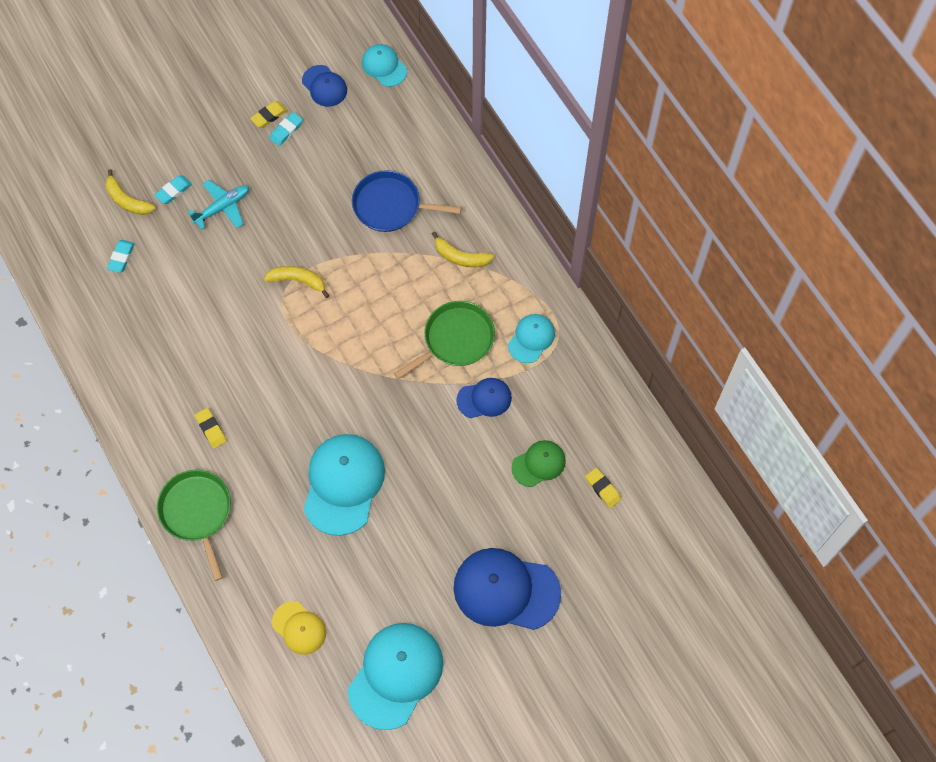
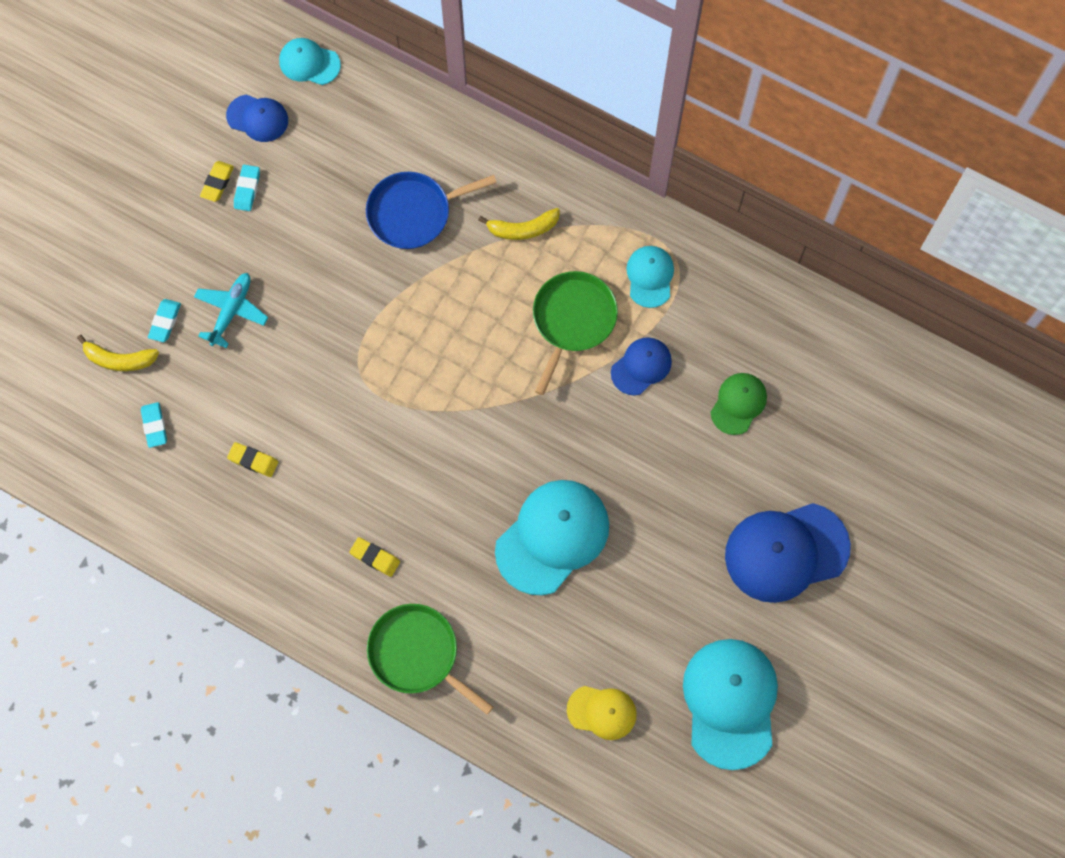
camera: 30 degrees left, 5 degrees up
yellow banana [264,266,329,298] -> none
turquoise cap [304,434,385,536] -> turquoise cap turned 60 degrees clockwise [495,480,609,595]
yellow eraser [585,468,621,508] -> yellow eraser moved to [227,442,278,477]

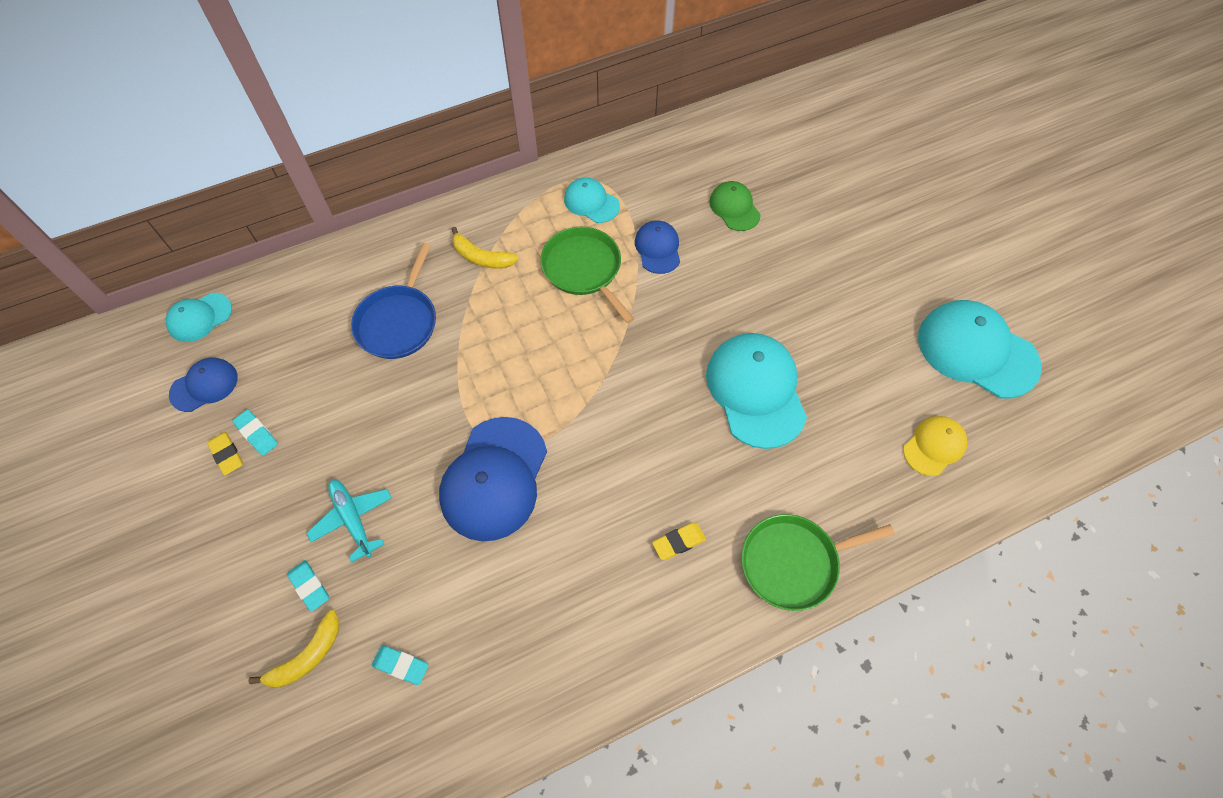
camera: 55 degrees left, 10 degrees down
yellow eraser [227,442,278,477] -> none
yellow banana [478,208,560,240] -> yellow banana turned 90 degrees clockwise [451,227,518,269]
blue cap [725,503,851,603] -> blue cap moved to [439,417,547,541]

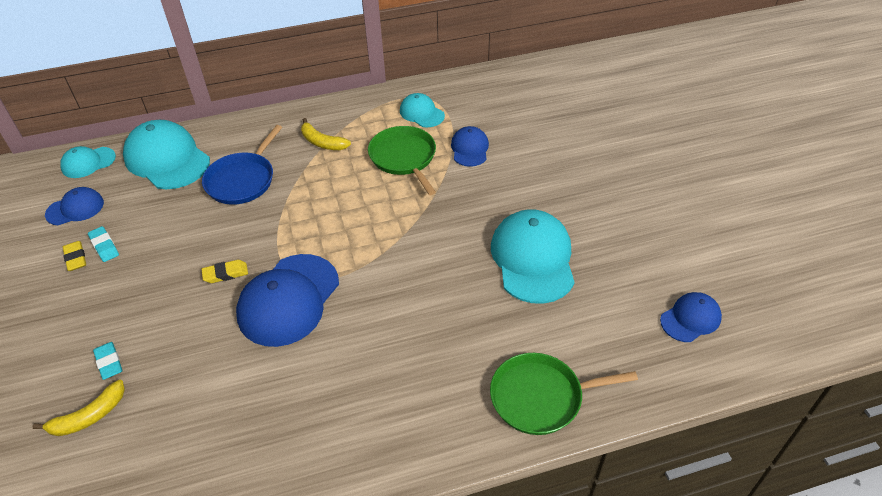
camera: 10 degrees right, 15 degrees down
turquoise plane [306,480,392,563] -> none
turquoise eraser [372,645,429,685] -> none
yellow eraser [652,523,706,560] -> yellow eraser moved to [201,260,248,283]
green cap [709,181,761,231] -> none
yellow cap [903,416,967,476] -> blue cap [660,292,722,342]
turquoise cap [918,300,1042,398] -> turquoise cap moved to [123,120,210,189]

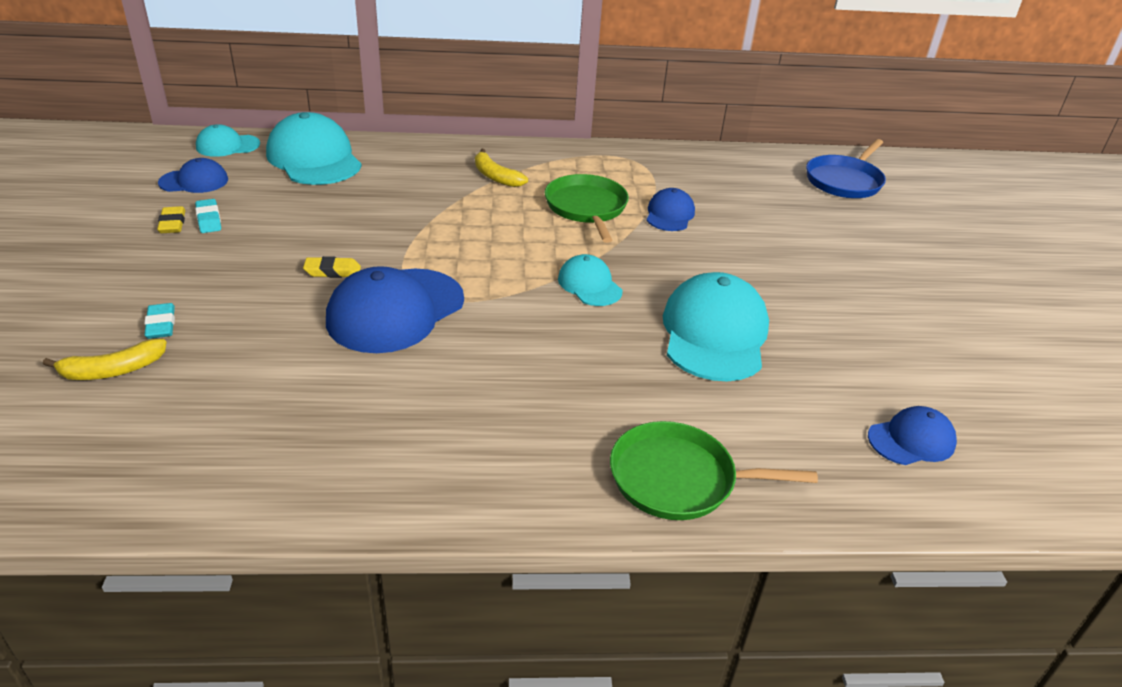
camera: 10 degrees right, 10 degrees down
blue pan [202,125,282,205] -> blue pan moved to [806,139,886,198]
turquoise cap [400,93,445,127] -> turquoise cap moved to [558,254,623,306]

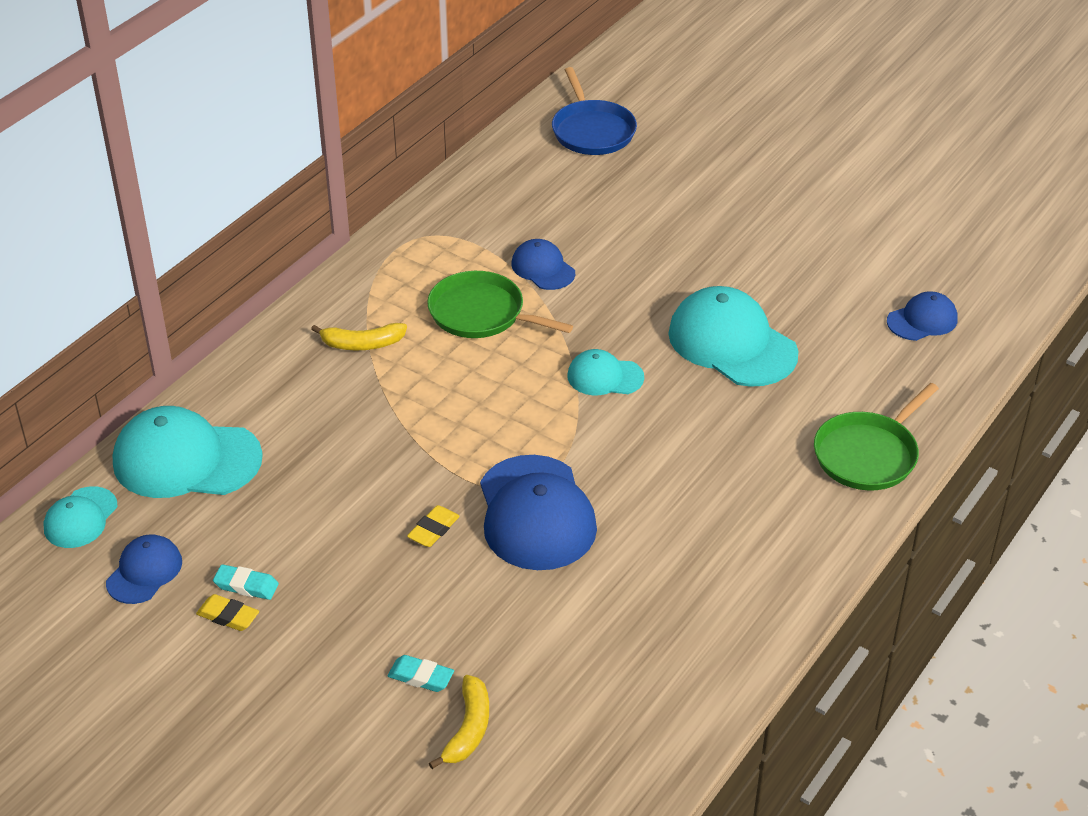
camera: 50 degrees left, 5 degrees up
blue cap [868,406,957,465] -> blue cap turned 45 degrees clockwise [887,291,958,341]

